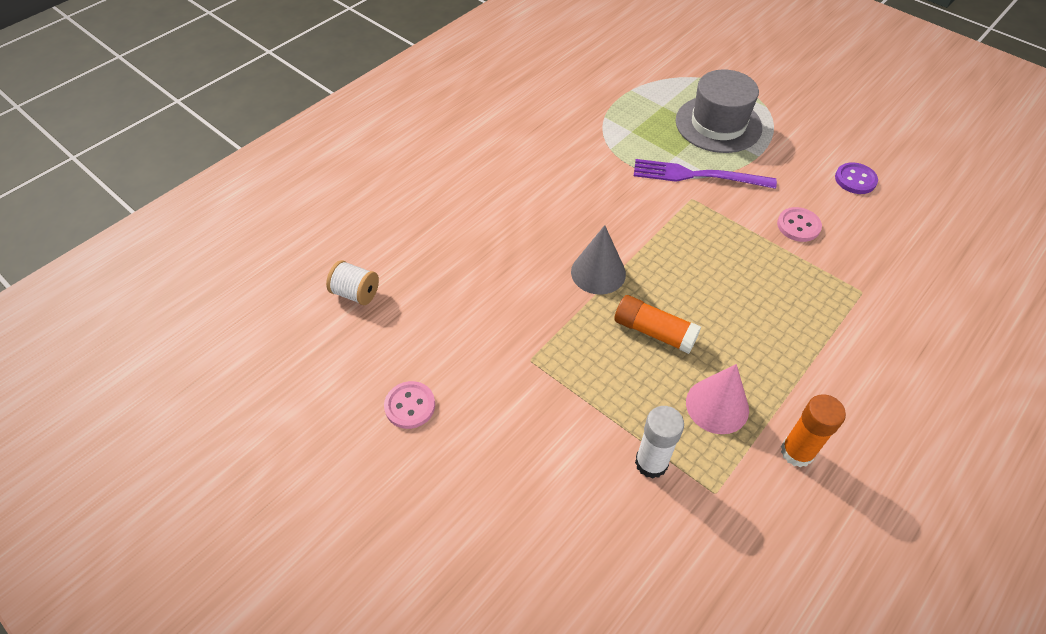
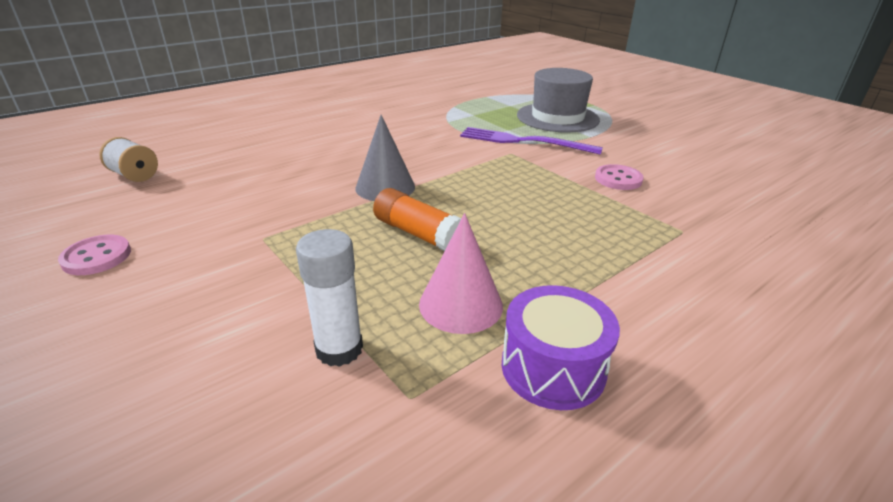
camera: 10 degrees right, 20 degrees down
orange glue stick [781,394,846,467] -> purple drum [502,285,620,410]
purple button [835,162,878,194] -> none

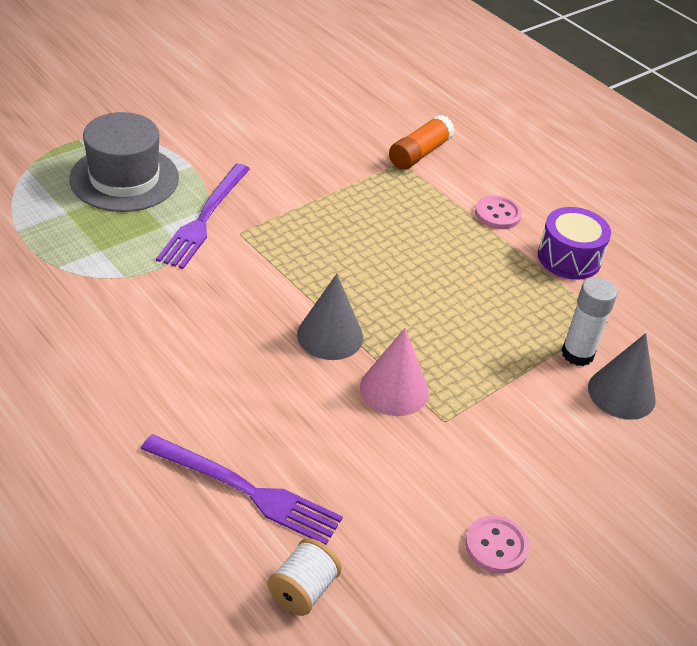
camera: 95 degrees left, 10 degrees up
orange glue stick [373,188,461,251] -> orange glue stick moved to [389,115,455,170]
pink cone [419,213,503,334] -> pink cone moved to [360,328,429,416]
pink button [595,164,644,190] -> pink button moved to [475,195,522,229]
none -> purple fork [141,434,343,545]
none -> grey cone [588,333,656,420]

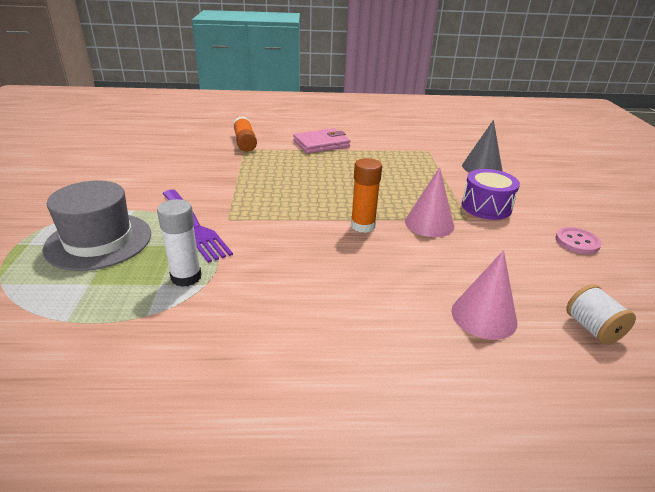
camera: 50 degrees left, 10 degrees down
purple fork [141,434,343,545] -> pink cone [451,250,517,340]
grey cone [297,274,363,360] -> orange glue stick [351,158,382,233]
pink button [475,195,522,229] -> pink wallet [293,128,350,153]
purple drum [538,207,611,280] -> purple drum moved to [462,169,520,220]
white glue stick [561,277,617,366] -> white glue stick moved to [157,199,202,287]

